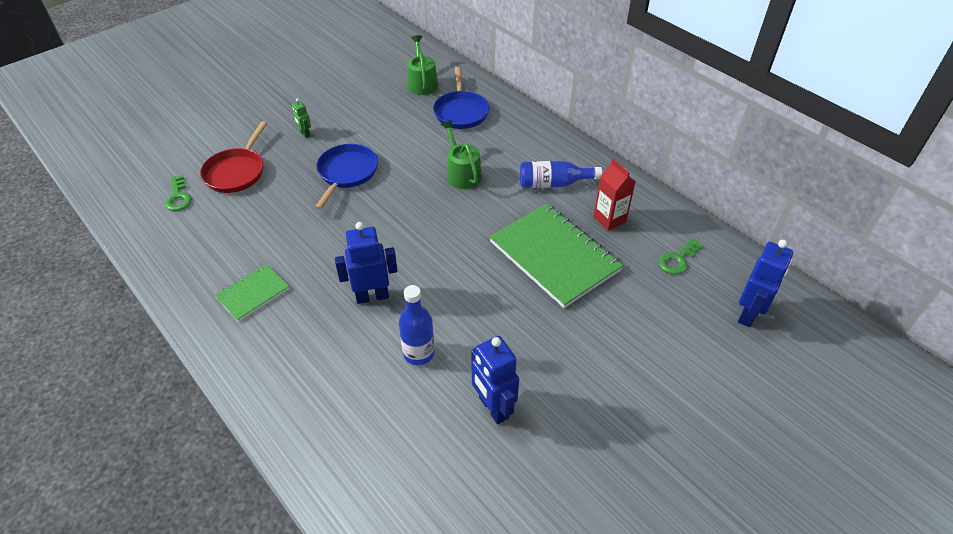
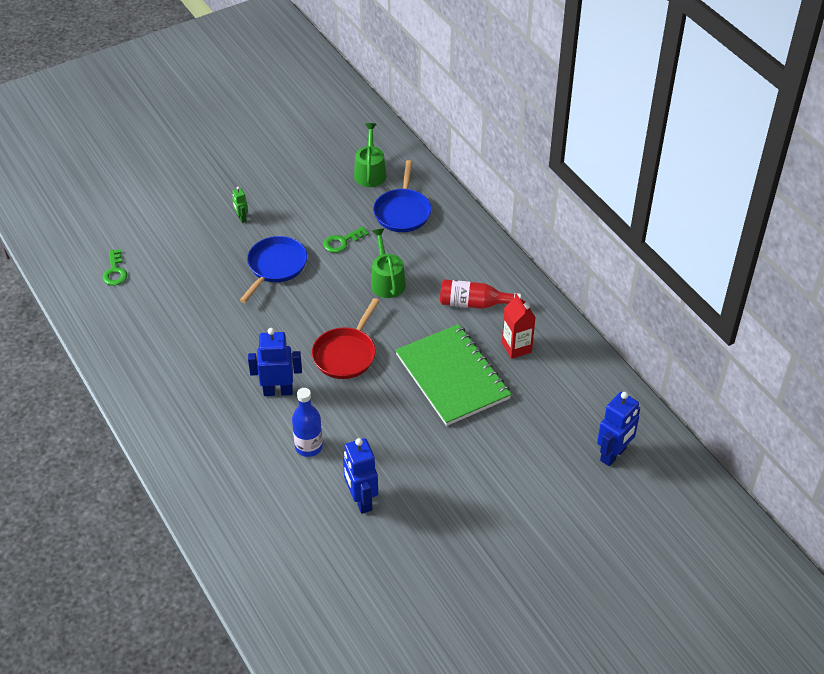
camera: 10 degrees right, 0 degrees up
red pan [200,121,267,193] -> red pan moved to [312,298,380,379]
green notebook [214,264,290,322] -> none
blue bottle [520,161,602,188] -> red bottle [440,279,521,309]
green key [659,238,703,274] -> green key moved to [323,226,369,253]

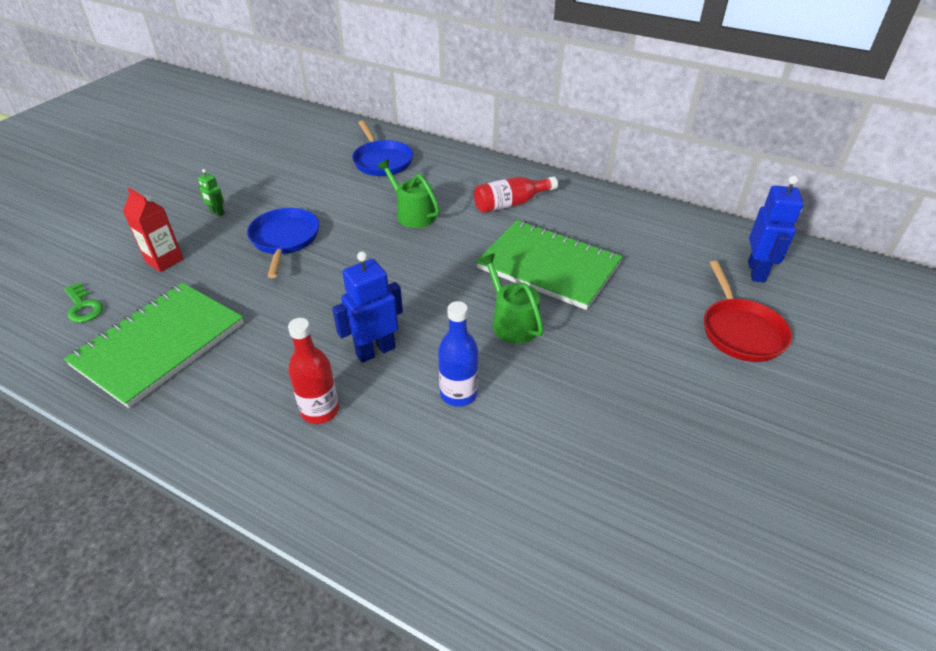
camera: 30 degrees left, 5 degrees down
red pan [312,298,380,379] -> red pan moved to [704,261,792,362]
green key [323,226,369,253] -> none
blue robot [343,438,378,514] -> none
green watering can [354,123,386,187] -> green watering can moved to [479,253,544,344]
red carton [502,293,536,359] -> red carton moved to [123,188,183,272]
none -> green notebook [64,283,244,408]
none -> red bottle [288,318,339,424]

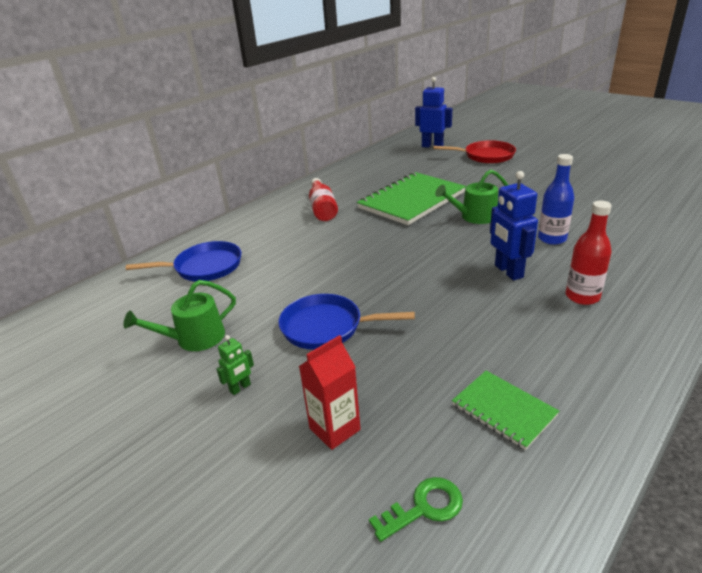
camera: 75 degrees left, 10 degrees down
green notebook [64,283,244,408] -> green notebook [452,371,559,450], size x0.51
green watering can [377,159,440,228] -> green watering can moved to [123,280,236,351]

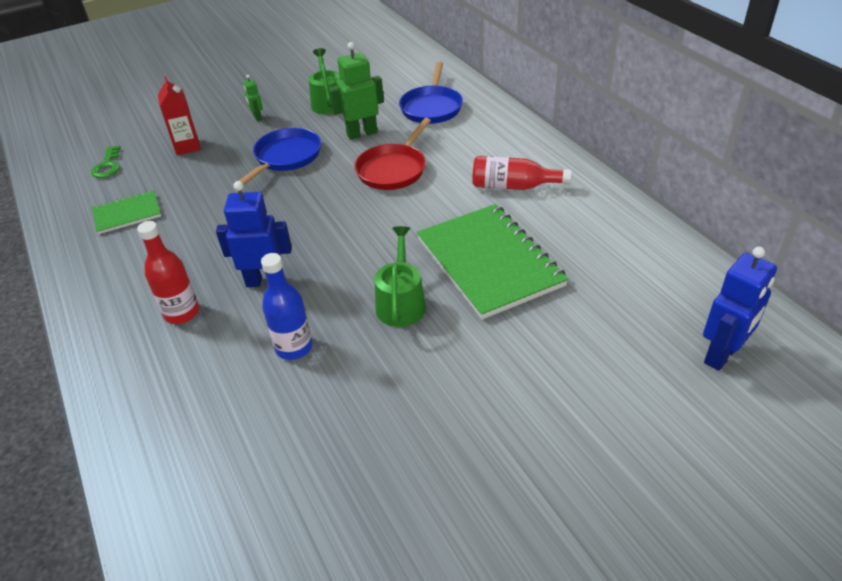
camera: 110 degrees right, 10 degrees up
red pan [433,140,516,164] -> red pan moved to [354,118,431,190]
none -> green robot [329,42,384,140]

